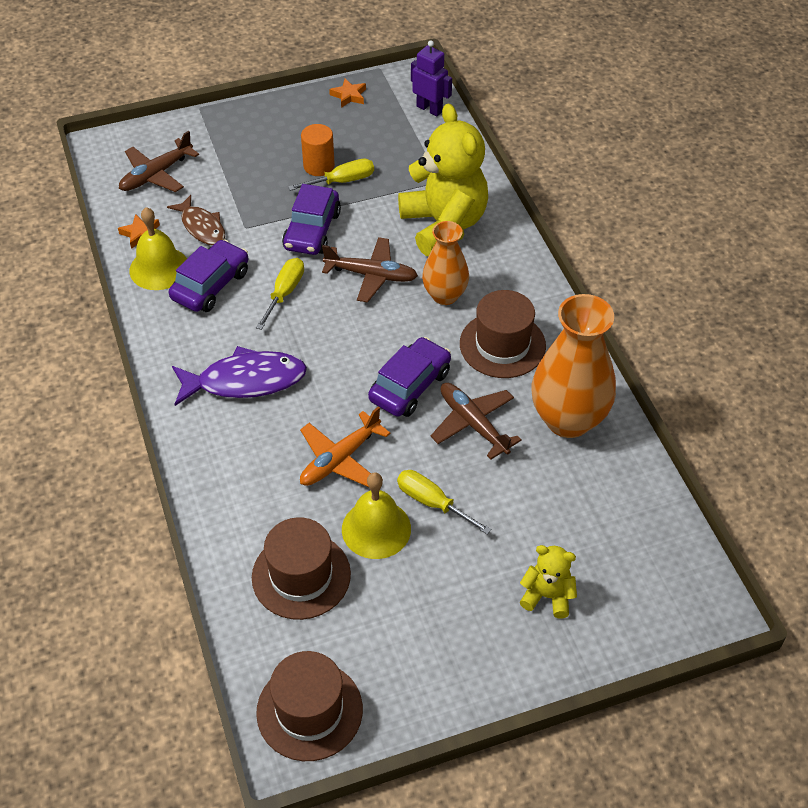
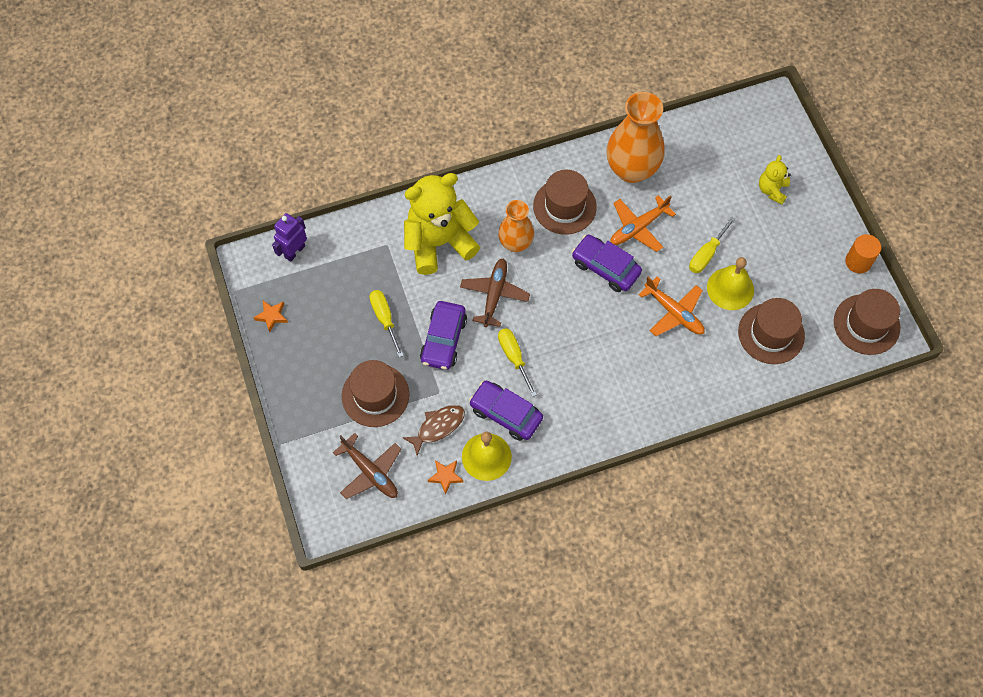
camera: 90 degrees left, 15 degrees up
purple fish [172,346,307,406] -> none
yellow screwdriver [256,258,304,330] -> yellow screwdriver turned 45 degrees clockwise [498,328,537,397]
purple car [282,184,341,255] -> purple car turned 90 degrees clockwise [420,301,467,370]
orange cylinder [301,124,335,176] -> orange cylinder moved to [845,234,881,273]
brown plane [430,383,522,459] -> orange plane [610,195,676,252]
none -> brown hat [342,360,409,427]

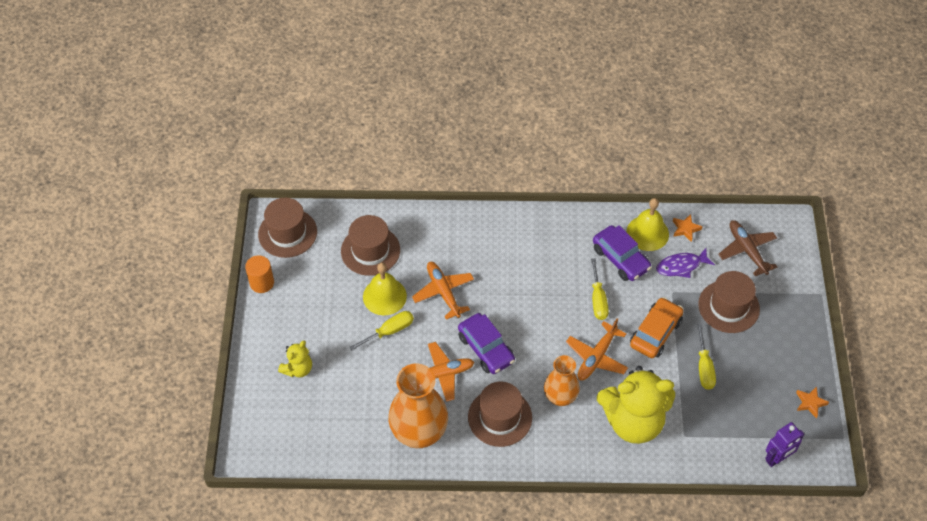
camera: 160 degrees left, 10 degrees down
brown fish [402,405,465,456] -> purple fish [656,248,715,278]
purple car [420,301,467,370] -> orange car [630,297,683,358]
brown plane [460,259,530,327] -> orange plane [566,318,628,380]

